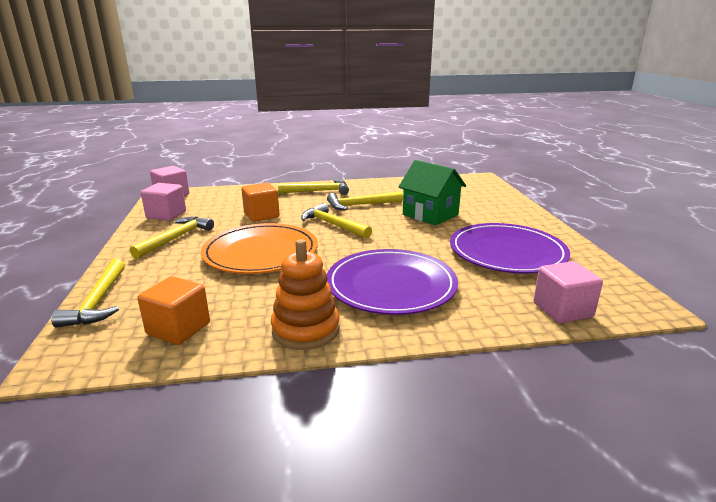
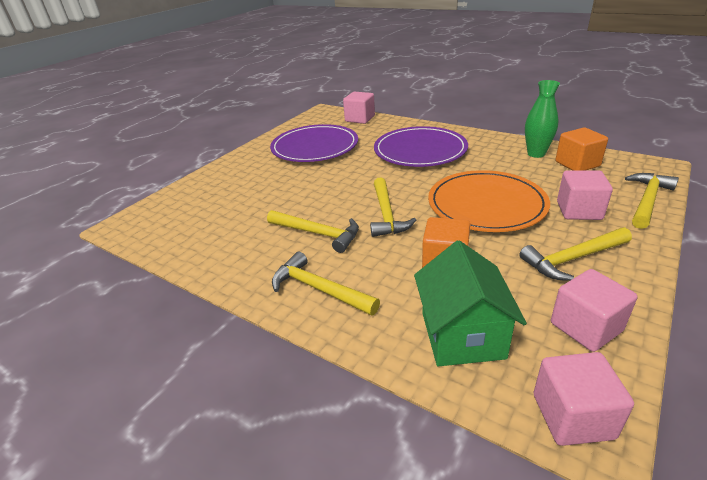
camera: 135 degrees left, 10 degrees up
orange stacking toy [271,239,340,350] -> none
green house [398,160,466,225] -> green house moved to [414,240,527,367]
none -> green vase [525,80,560,158]
none -> pink cube [557,170,613,220]

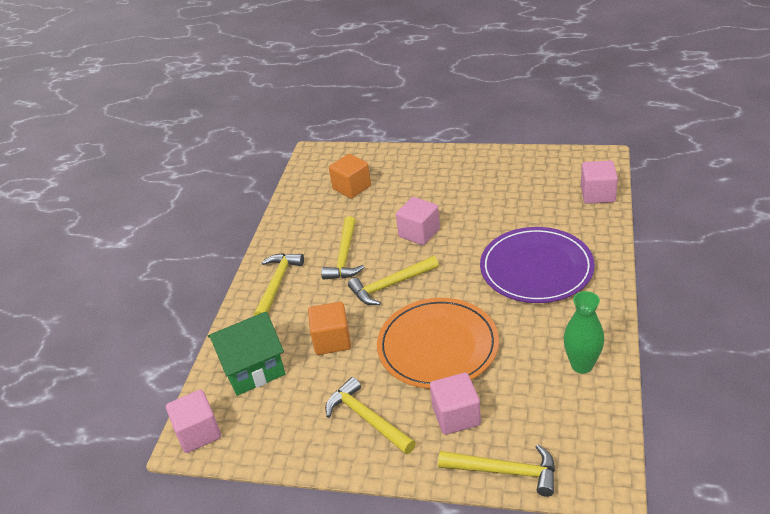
camera: 70 degrees right, 5 degrees up
purple plate [270,124,358,162] -> none
pink cube [551,269,637,352] -> pink cube moved to [396,197,440,245]
orange cube [555,127,608,170] -> orange cube moved to [329,154,371,199]

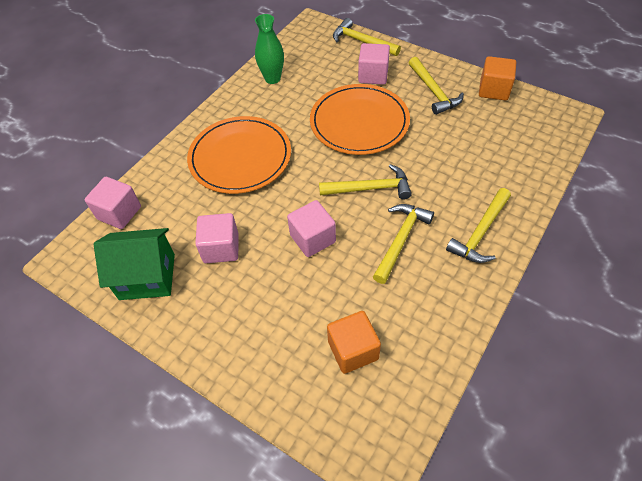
camera: 160 degrees left, 15 degrees up
pink cube [166,389,221,453] -> pink cube moved to [195,213,239,263]
green house [208,312,285,396] -> green house moved to [94,228,175,300]
orange cube [308,302,351,355] -> orange cube moved to [479,56,516,101]
purple plate [480,227,595,303] -> orange plate [187,116,291,194]

